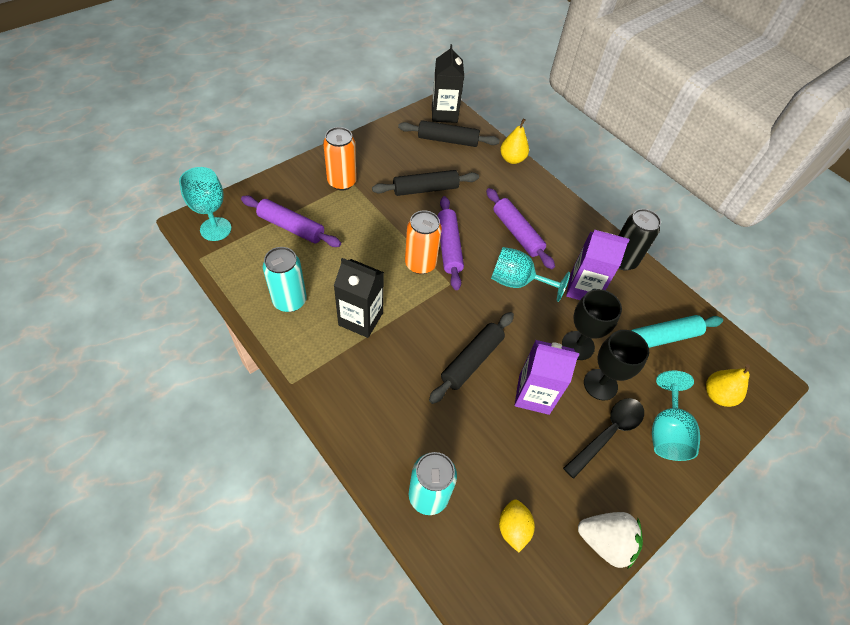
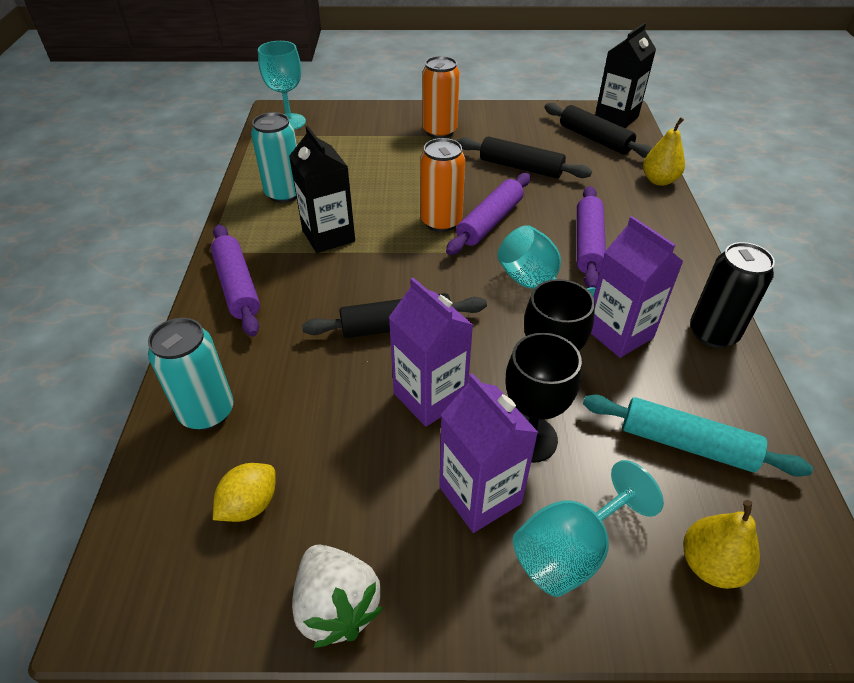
camera: 45 degrees right, 10 degrees down
purple rolling pin [241,196,341,247] -> purple rolling pin moved to [211,224,260,337]
black spoon [563,398,644,479] -> purple carton [439,373,538,533]

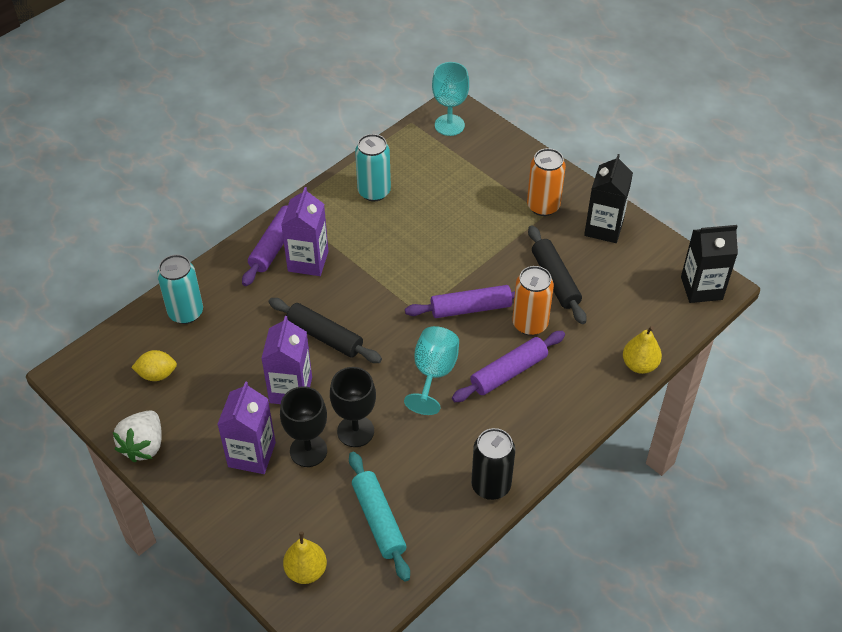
camera: 45 degrees right, 5 degrees up
black carton [289,126,355,253] -> black carton moved to [584,154,633,243]
orange can [420,138,465,232] -> orange can moved to [512,266,554,336]
turquoise goblet [513,460,664,597] -> none
black rolling pin [544,103,653,158] -> none
purple carton [591,216,684,358] -> purple carton moved to [281,187,328,276]

